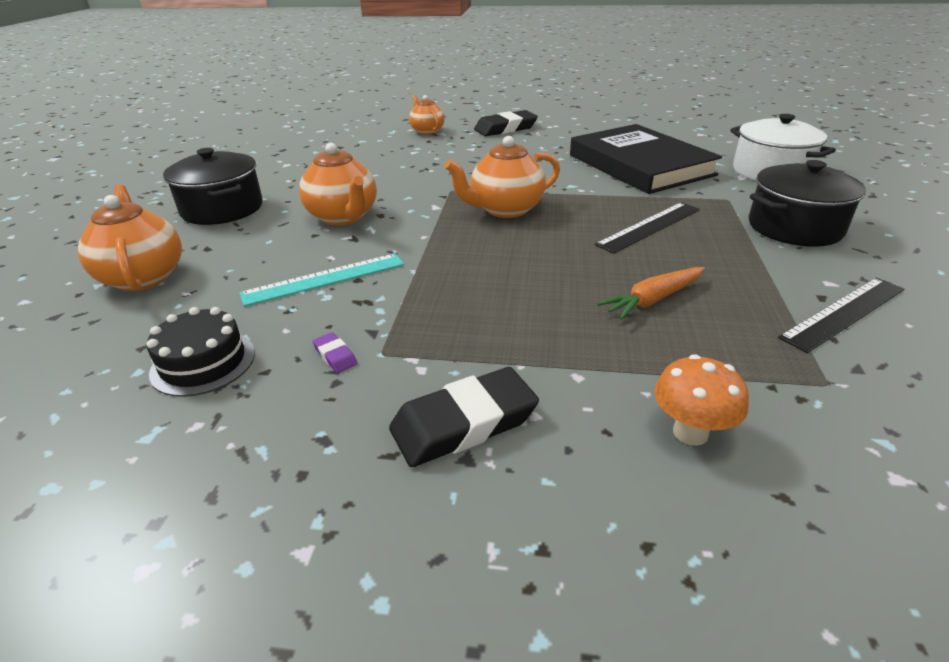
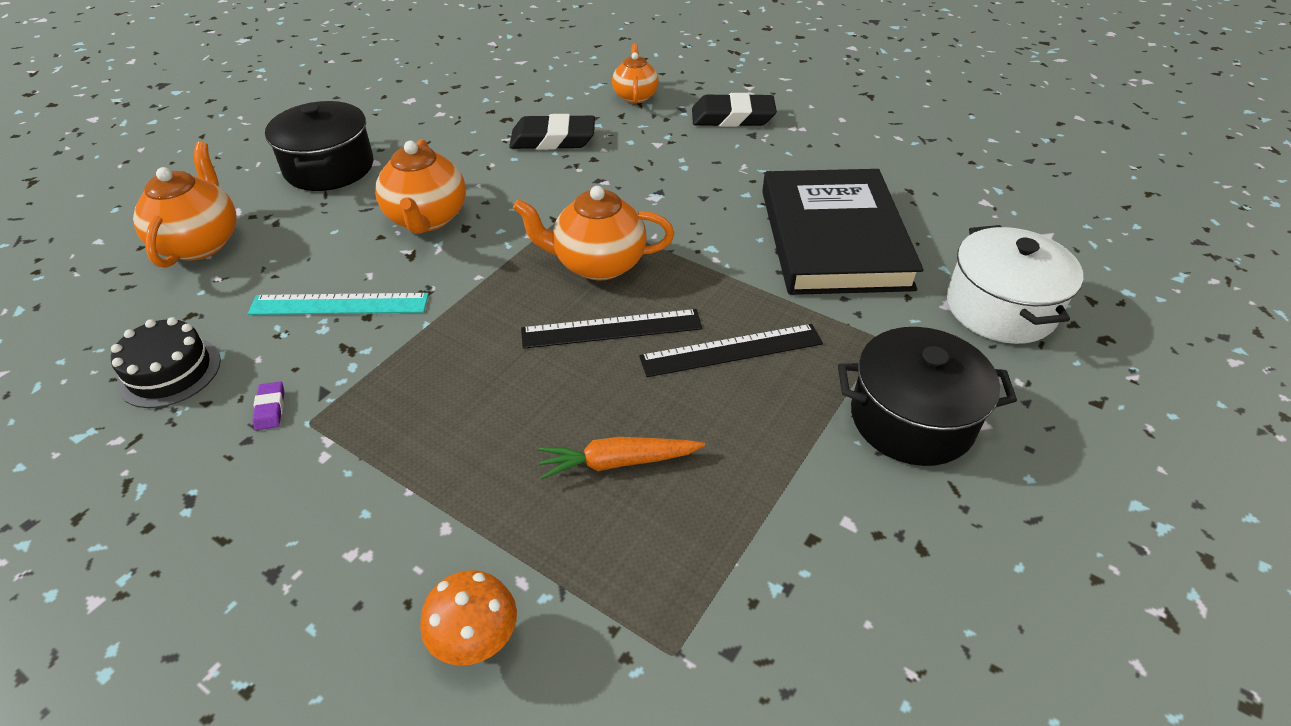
camera: 25 degrees right, 10 degrees up
black eraser [389,367,539,467] -> black eraser moved to [509,114,595,150]
black ruler [778,278,904,353] -> black ruler moved to [521,309,702,349]

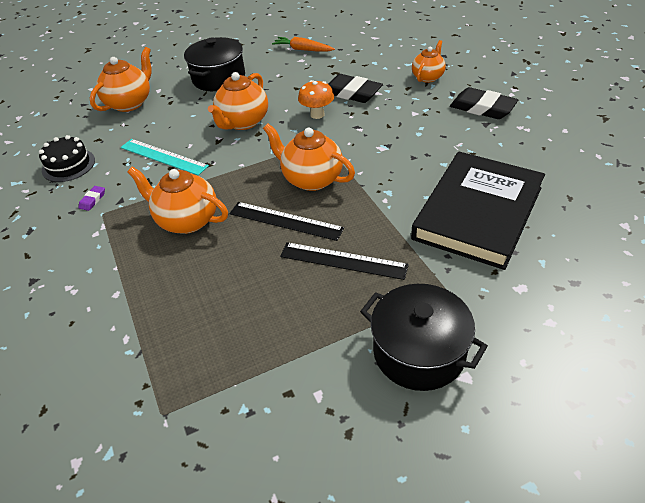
camera: 35 degrees right, 0 degrees up
orange mushroom [420,570,517,666] -> orange mushroom moved to [298,80,334,119]
orange carrot [538,437,705,479] -> orange carrot moved to [272,37,335,52]
white pot [947,225,1083,344] -> none
none -> orange teapot [127,166,228,234]

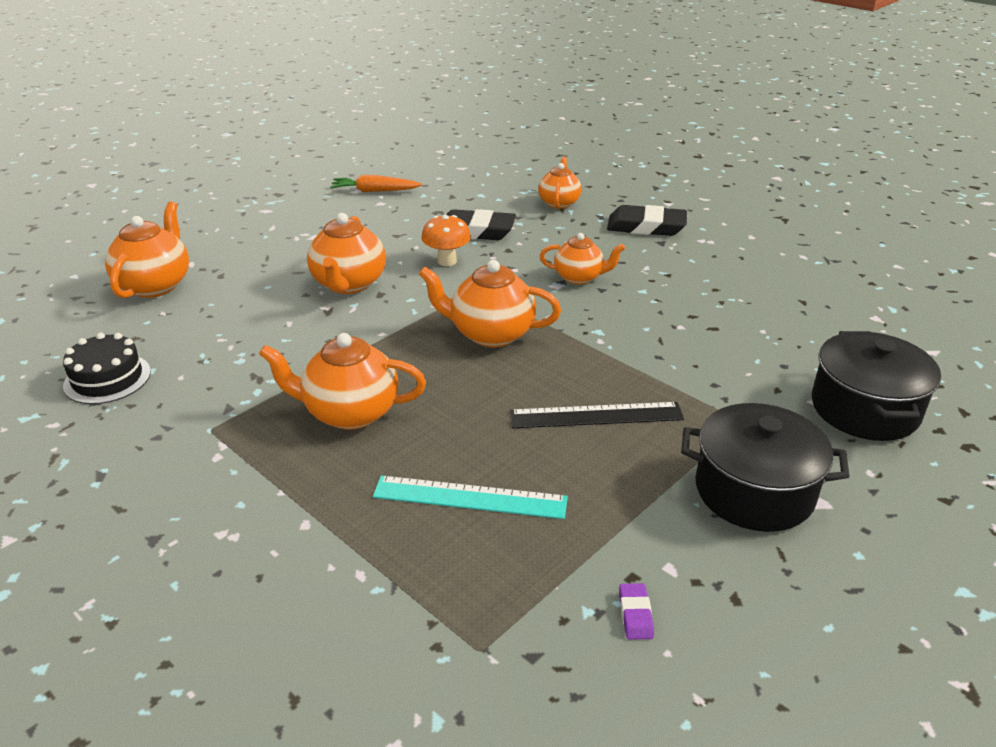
camera: 25 degrees left, 10 degrees down
purple eraser [79,186,105,211] -> purple eraser moved to [619,583,654,640]
turquoise ruler [121,139,209,175] -> turquoise ruler moved to [373,475,568,519]
black pot [184,37,245,91] -> black pot moved to [812,331,941,441]
black ruler [230,202,344,241] -> none
black book [411,152,545,270] -> none
none -> orange teapot [540,233,625,285]

